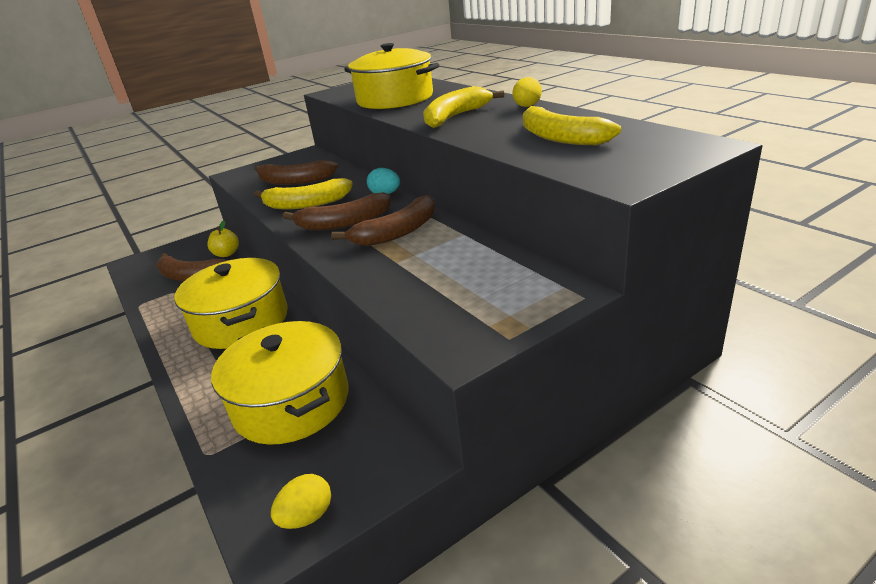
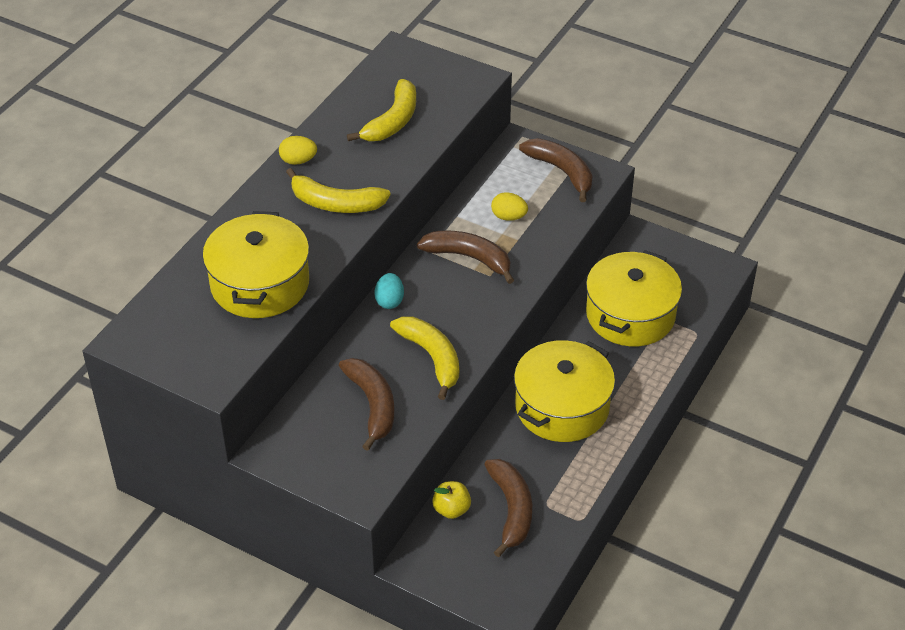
camera: 120 degrees left, 15 degrees up
yellow egg [271,474,331,529] -> yellow egg moved to [491,192,528,221]
brown banana [282,192,391,231] -> brown banana moved to [519,138,592,202]

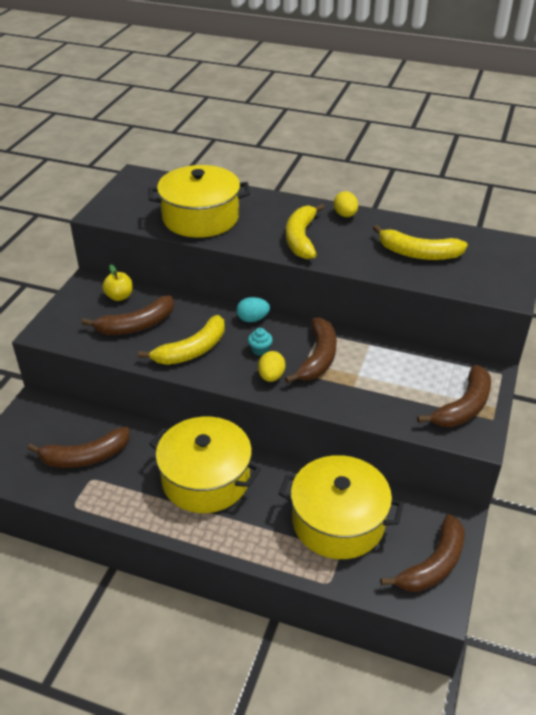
camera: 80 degrees right, 5 degrees down
yellow apple [432,481,471,519] -> yellow apple moved to [102,265,133,301]
yellow egg [491,192,528,221] -> yellow egg moved to [258,351,286,382]
none -> turquoise cupcake [248,328,273,356]
none -> brown banana [381,514,464,592]

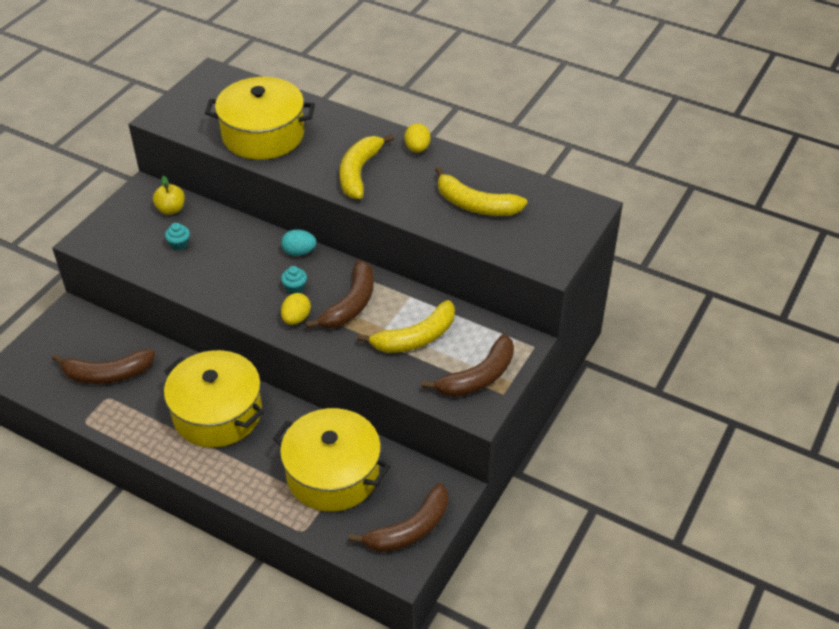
camera: 10 degrees right, 5 degrees up
brown banana [82,295,174,335] -> turquoise cupcake [165,223,190,250]
yellow banana [138,315,225,365] -> yellow banana moved to [357,300,455,353]

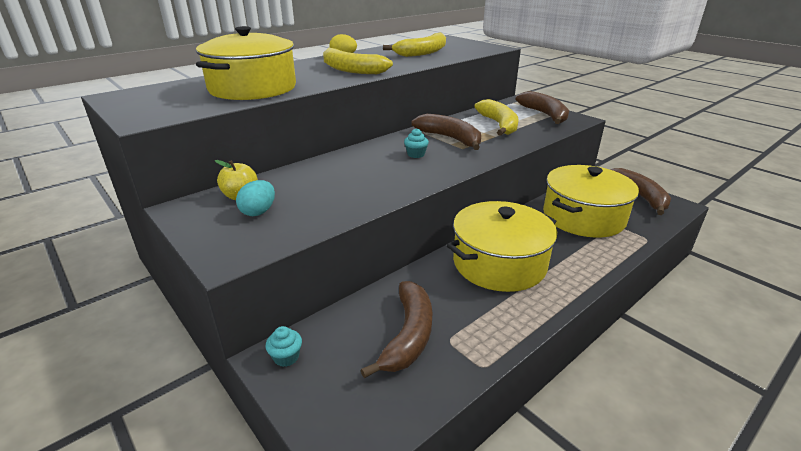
camera: 70 degrees left, 15 degrees down
turquoise cupcake [165,223,190,250] -> turquoise cupcake moved to [265,326,302,367]
turquoise egg [281,229,316,256] -> turquoise egg moved to [236,180,275,216]
yellow egg [281,293,311,325] -> none

